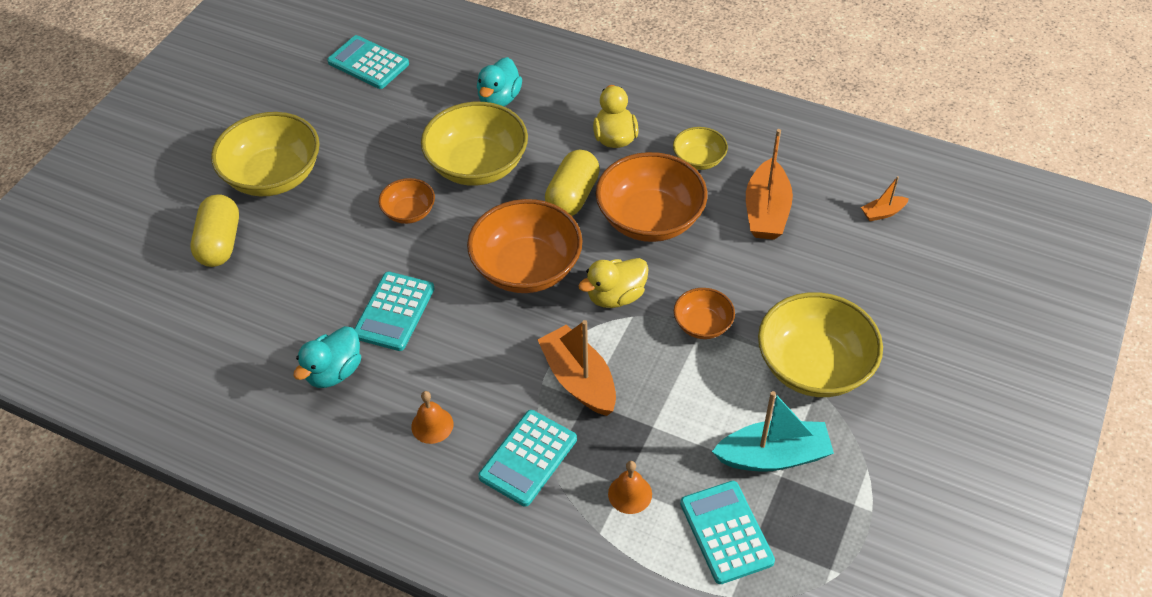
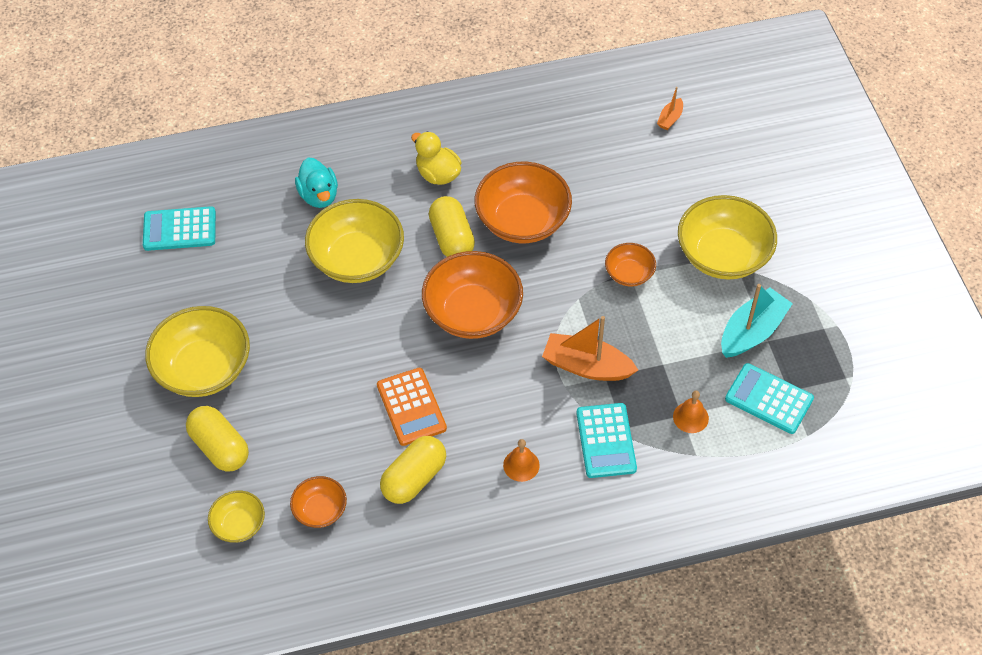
camera: 40 degrees left, 5 degrees up
turquoise duck [293,326,361,388] -> yellow capsule [380,436,446,504]
turquoise calculator [354,272,435,351] -> orange calculator [377,368,447,446]
orange bowl [379,178,435,224] -> orange bowl moved to [290,476,347,528]
yellow duck [578,258,649,308] -> none
yellow bowl [673,127,728,170] -> yellow bowl moved to [208,491,265,543]
orange boat [746,129,793,240] -> none

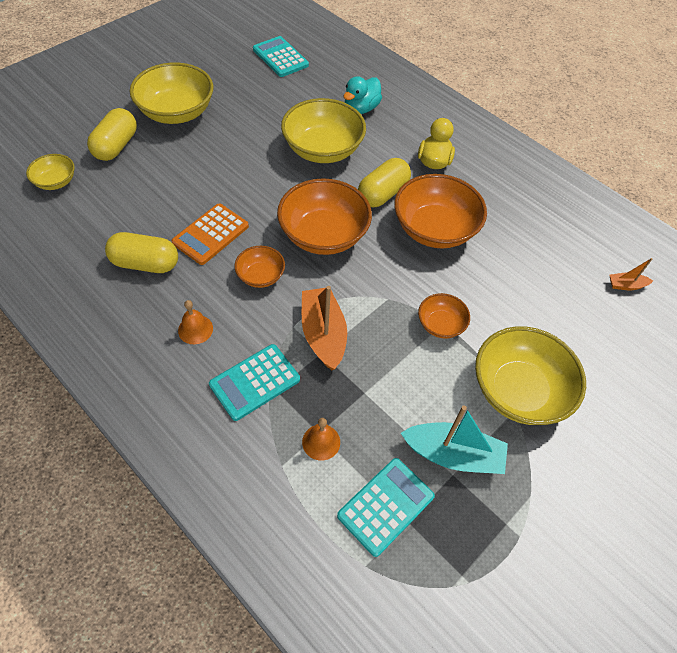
camera: 55 degrees right, 0 degrees up
orange bowl [290,476,347,528] -> orange bowl moved to [234,246,285,288]
turquoise calculator [725,363,814,434] -> turquoise calculator turned 45 degrees clockwise [337,458,435,557]

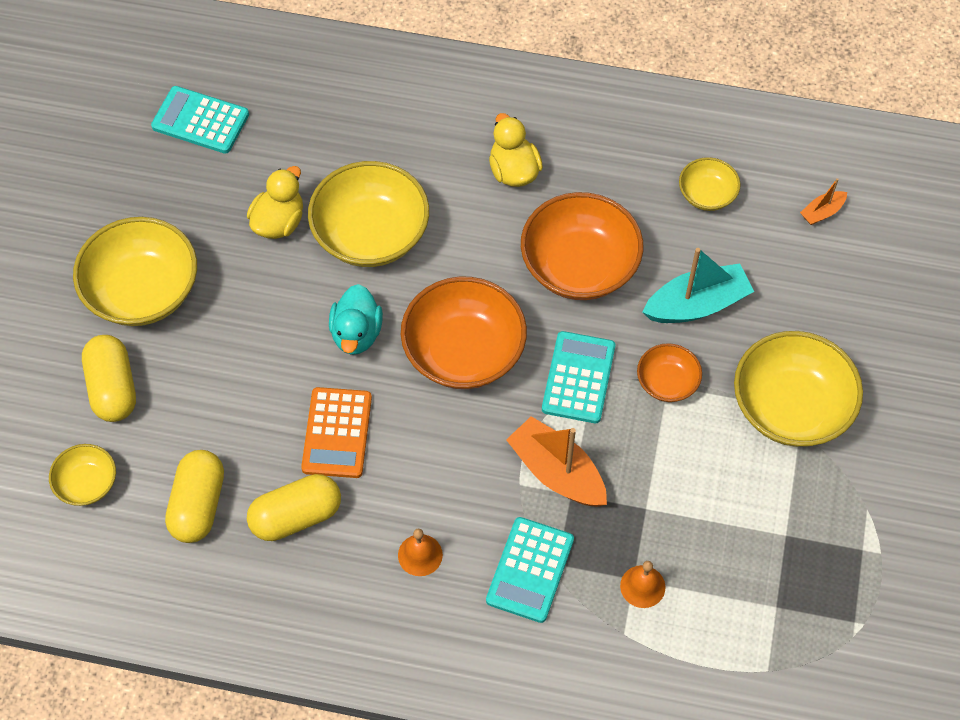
camera: 30 degrees left, 5 degrees up
orange bowl [234,246,285,288] -> none
turquoise calculator [337,458,435,557] -> turquoise calculator moved to [542,331,615,423]
turquoise duck [343,76,382,114] -> turquoise duck moved to [329,284,383,355]
yellow capsule [358,158,411,207] -> yellow capsule moved to [165,450,224,543]
turquoise boat [401,405,508,474] -> turquoise boat moved to [643,248,754,323]
none -> yellow duck [247,166,303,239]
none -> yellow bowl [679,157,741,211]

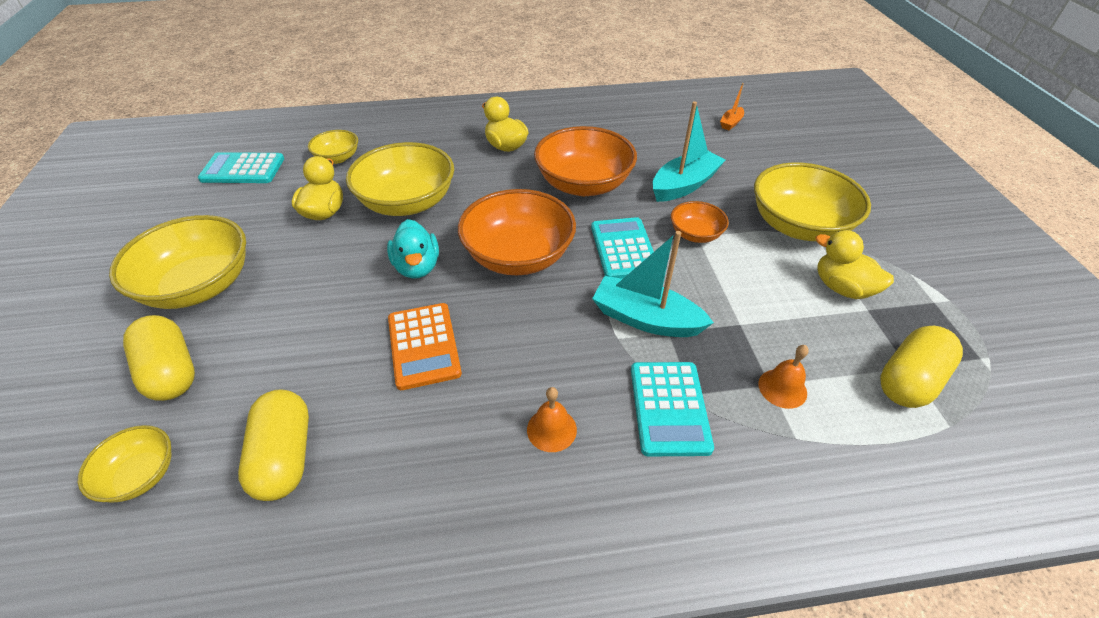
camera: 20 degrees left, 15 degrees down
yellow capsule [247,474,341,541] -> yellow capsule moved to [880,326,963,408]
orange boat [506,416,607,507] -> turquoise boat [592,231,714,337]
yellow bowl [679,157,741,211] -> yellow bowl moved to [308,130,358,164]
none -> yellow duck [815,230,894,299]

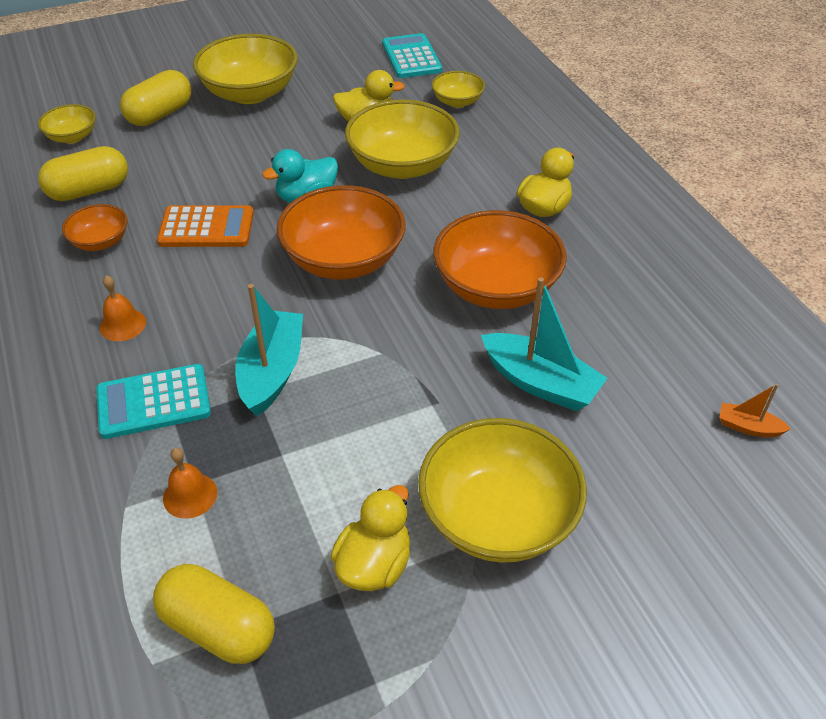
camera: 75 degrees right, 0 degrees up
orange calculator [388,303,462,390] -> orange calculator turned 150 degrees counterclockwise [157,205,254,247]
turquoise calculator [591,217,654,279] -> none
orange bowl [671,201,729,243] -> orange bowl moved to [62,204,128,251]

